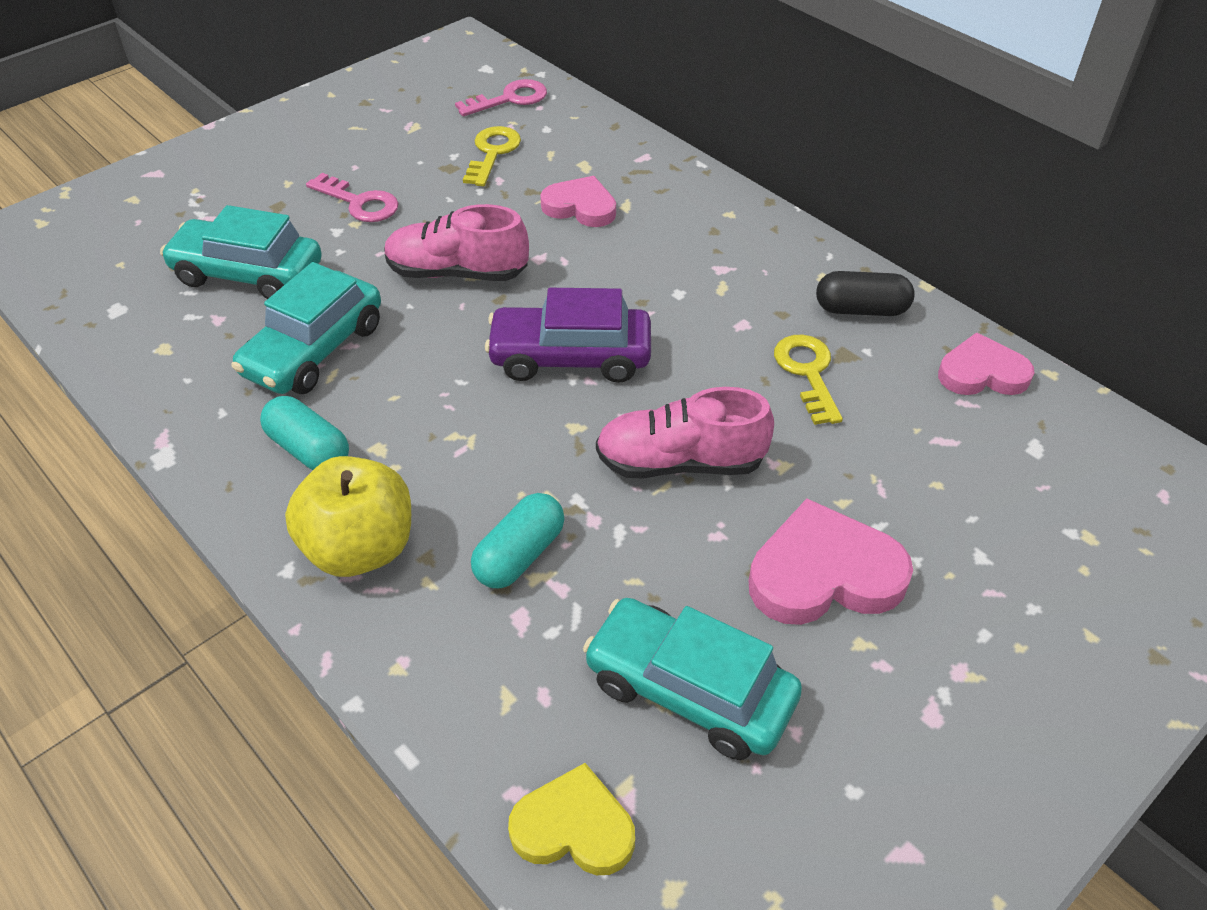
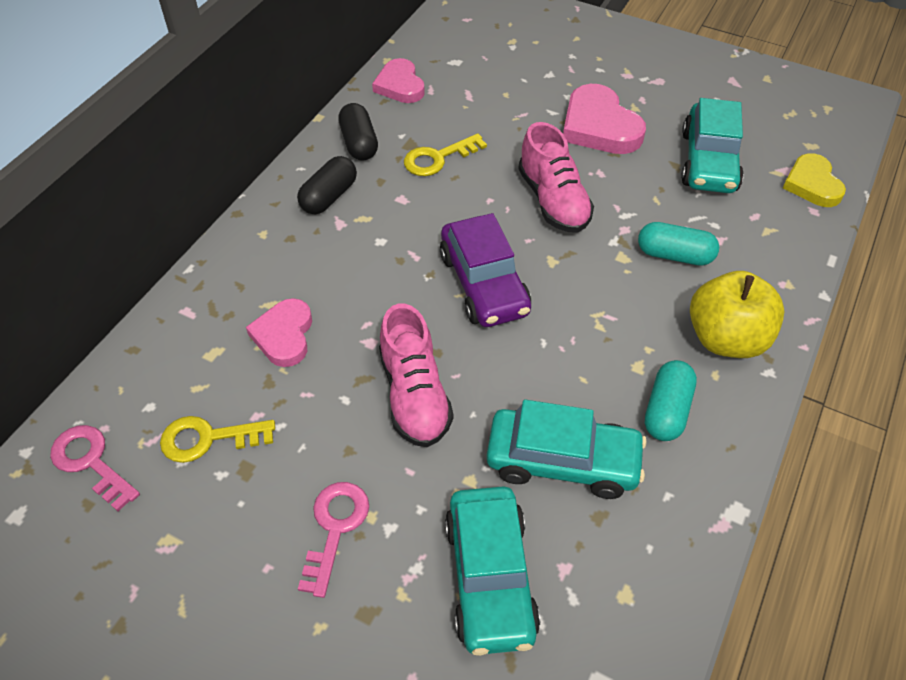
camera: 110 degrees left, 5 degrees up
none -> black capsule [297,156,357,214]

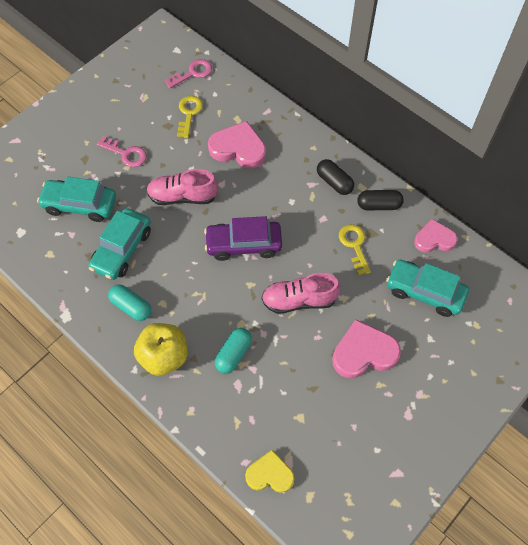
camera: 105 degrees right, 10 degrees up
pink heart [246,298,312,367] -> pink heart [208,121,266,168], size x1.50
turquoise car [681,98,744,193] -> turquoise car moved to [386,260,469,317]

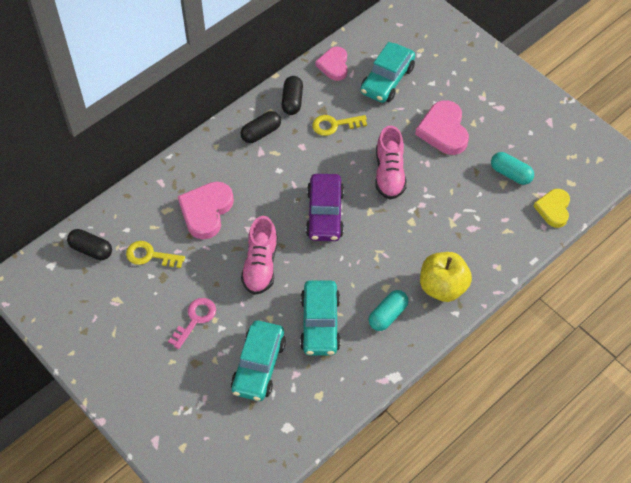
camera: 85 degrees left, 5 degrees down
turquoise car [89,208,151,280] -> turquoise car turned 60 degrees clockwise [300,280,341,355]
pink key [165,59,212,88] -> black capsule [67,229,112,260]
turquoise capsule [215,328,252,374] -> turquoise capsule moved to [491,152,534,185]

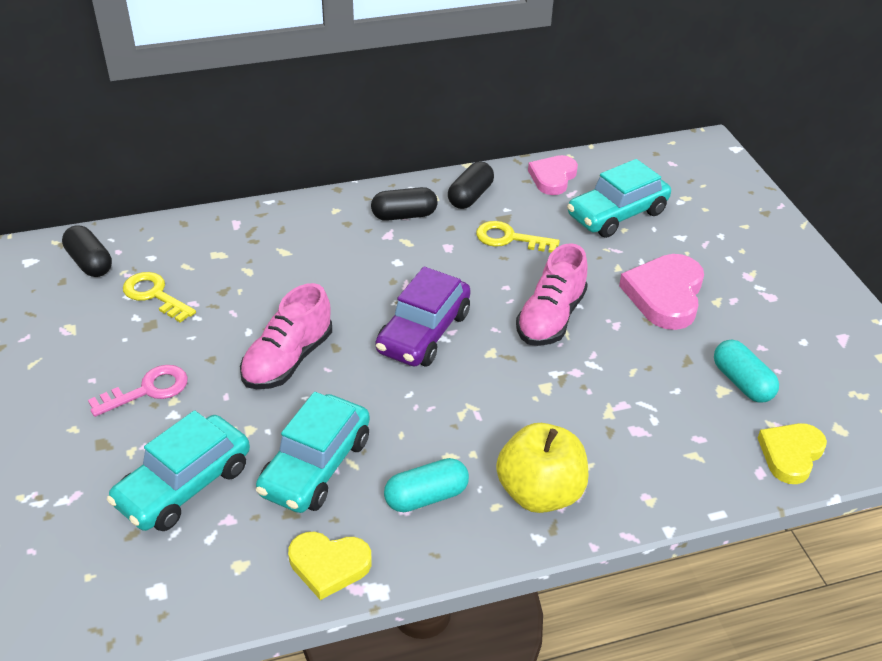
camera: 25 degrees right, 15 degrees down
pink heart [178,182,234,239] -> none
none -> yellow heart [288,532,372,600]

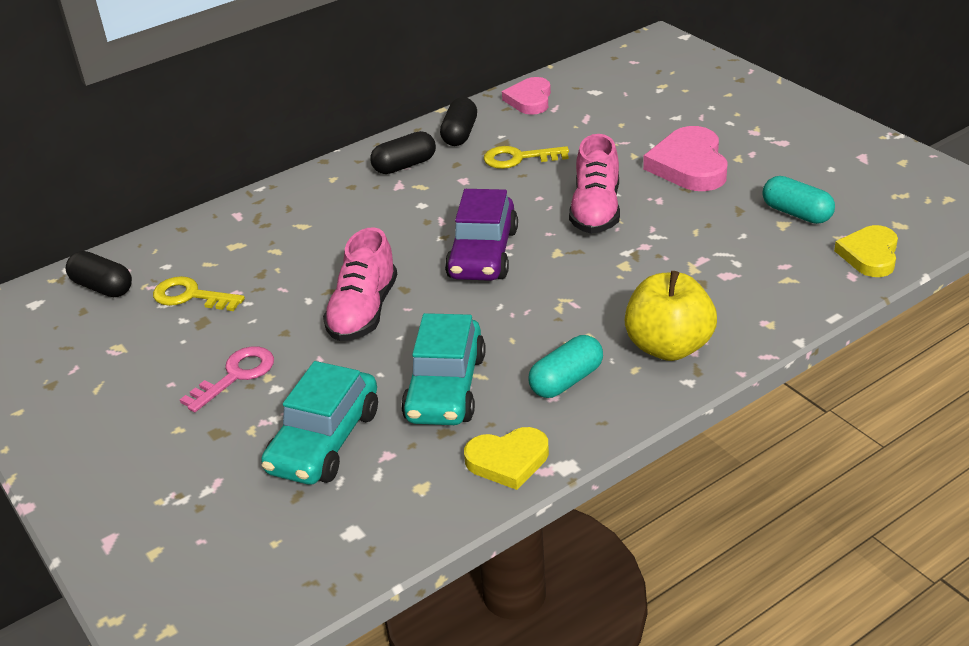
camera: 15 degrees left, 5 degrees down
turquoise car [567,159,671,238] -> none

